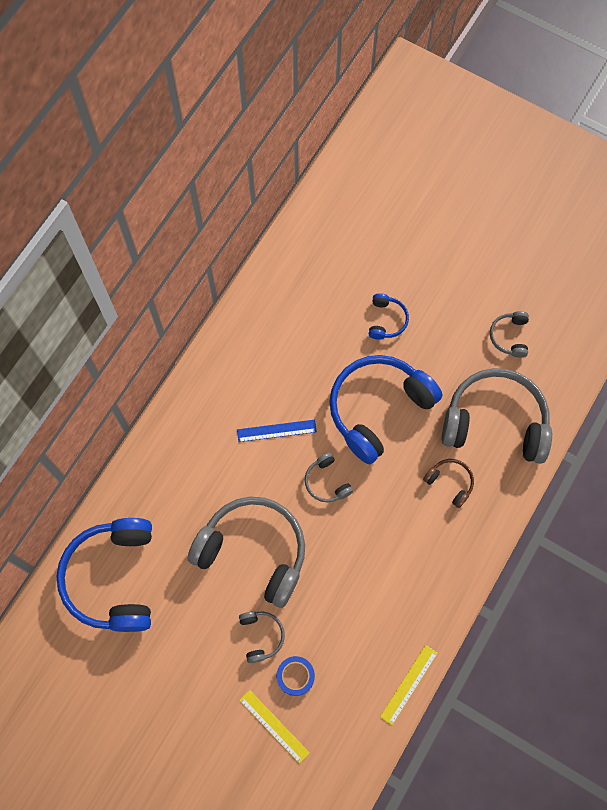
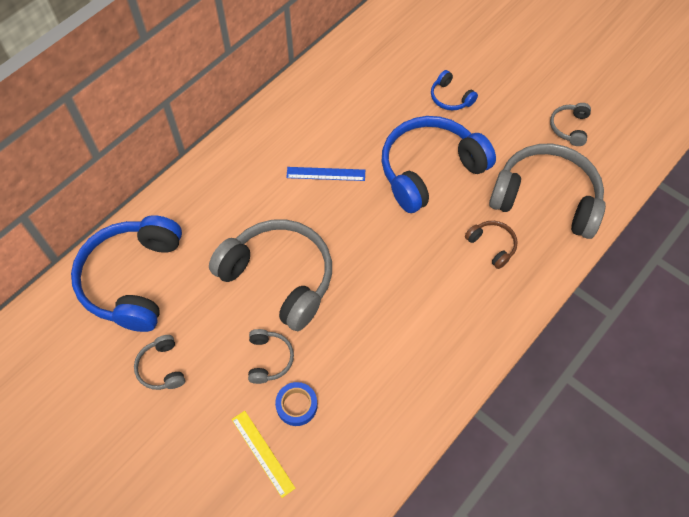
camera: 10 degrees right, 10 degrees down
grey headphones [305,452,353,502] -> grey headphones moved to [134,335,185,390]
blue headphones [369,293,409,339] -> blue headphones turned 120 degrees clockwise [431,70,478,110]
yellow ruler [380,645,438,725] -> none

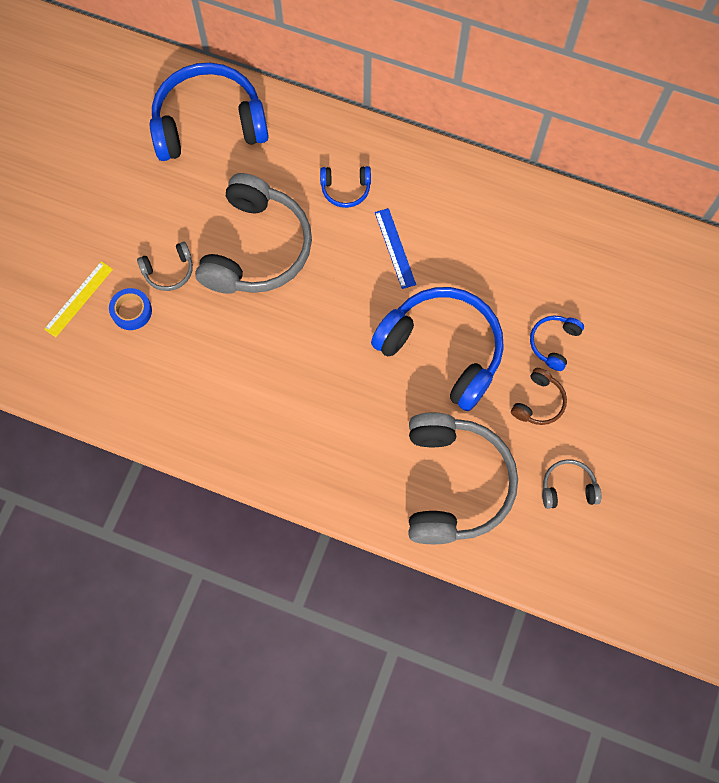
camera: 70 degrees right, 10 degrees up
grey headphones [134,335,185,390] -> none
brown headphones [465,221,518,269] -> brown headphones moved to [511,368,567,425]
none -> blue headphones [320,166,371,208]

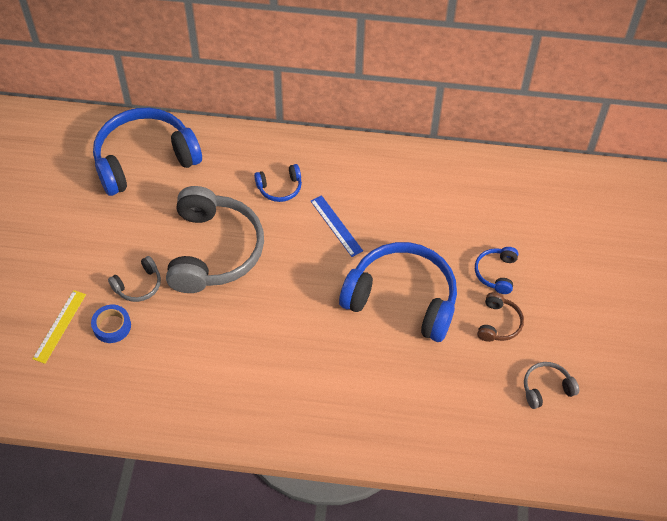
camera: 15 degrees left, 15 degrees down
grey headphones [409,412,518,544] -> none

